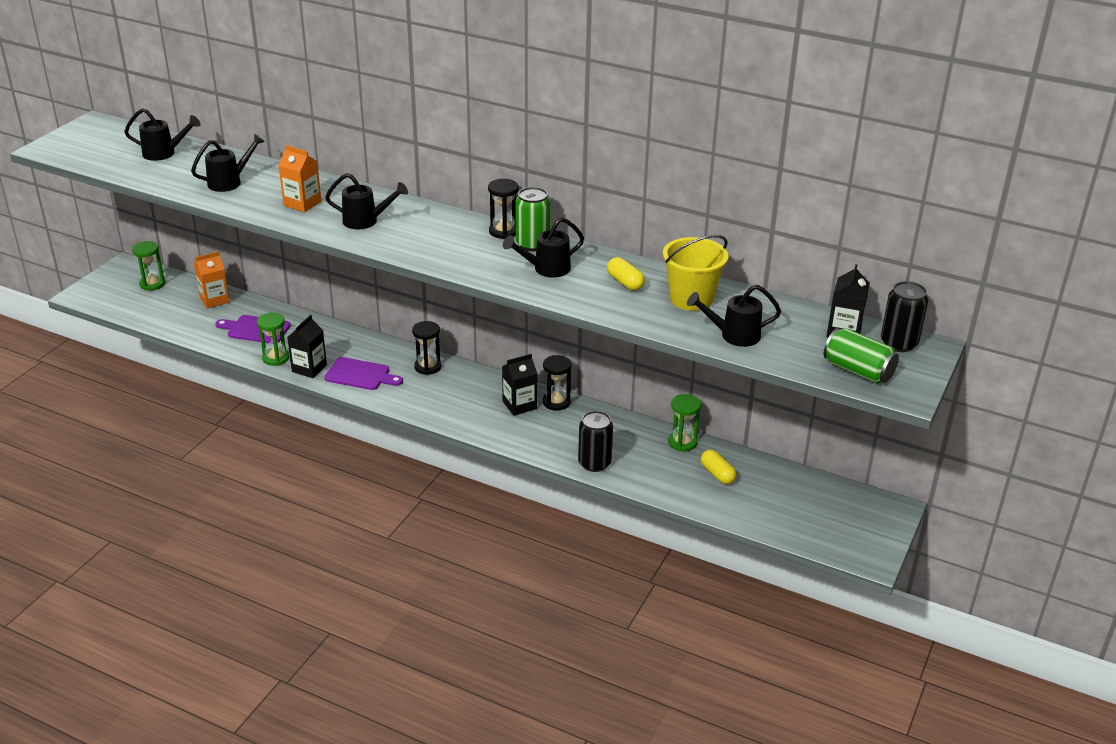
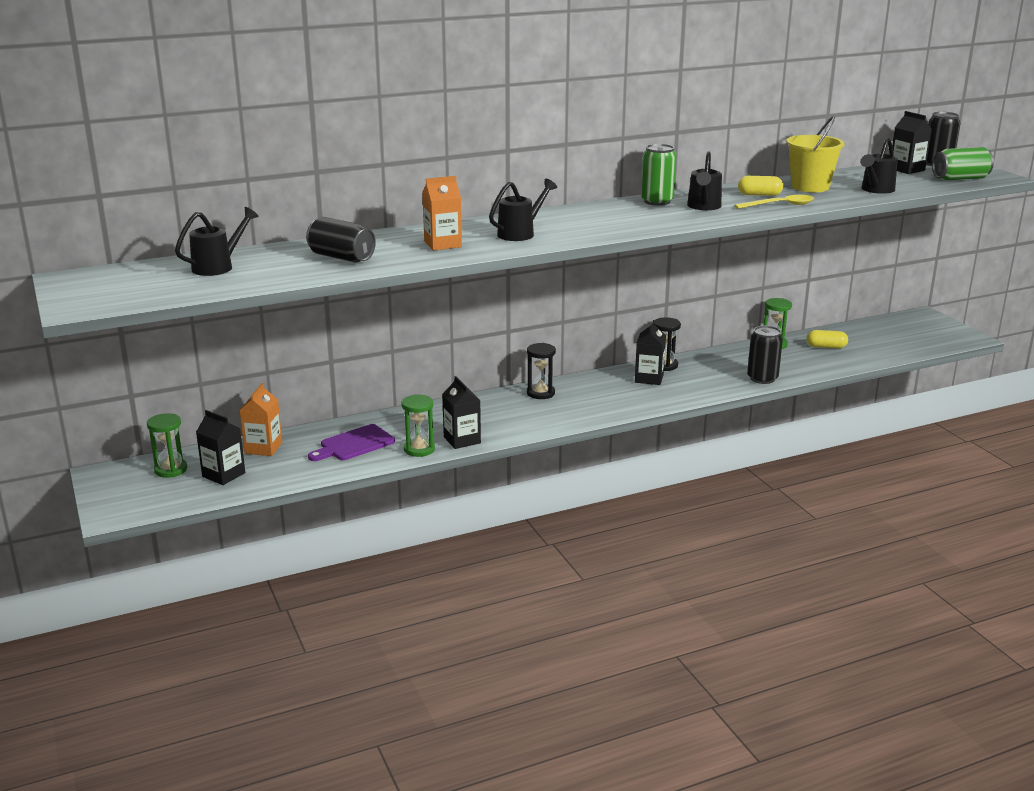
camera: 50 degrees left, 10 degrees down
black watering can [191,133,265,192] -> black can [306,217,376,263]
purple cutting board [324,357,403,390] -> none
black hourglass [488,179,519,239] -> none
none -> black carton [196,410,245,485]
none -> yellow spoon [734,195,814,209]

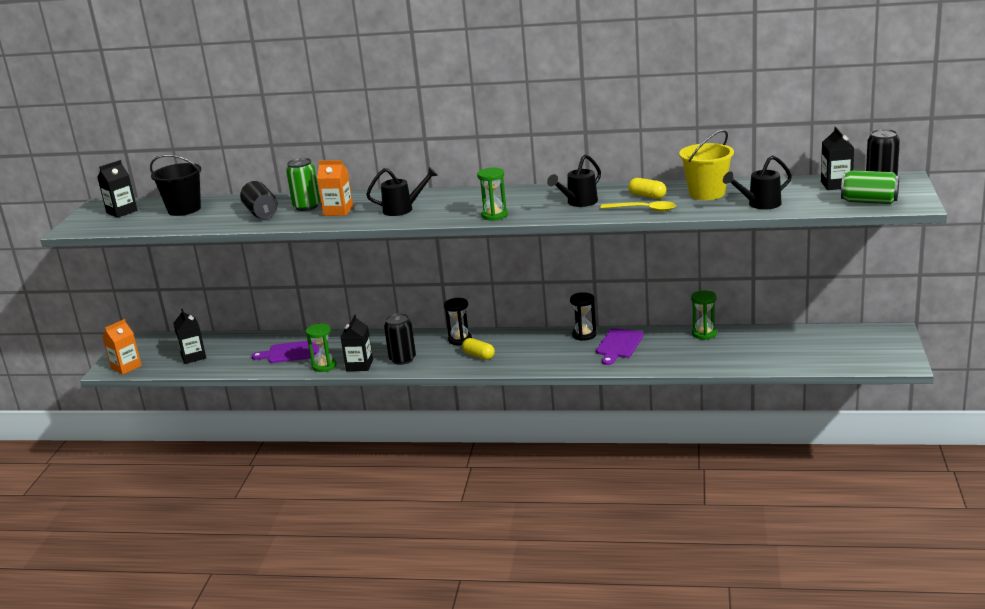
camera: 35 degrees right, 0 degrees up
green hourglass [147,413,187,478] -> green hourglass moved to [477,168,508,221]
black watering can [175,207,259,276] -> black bucket [150,154,201,216]
orange carton [240,383,282,456] -> orange carton moved to [102,319,142,375]
black carton [635,320,666,385] -> black carton moved to [97,160,137,218]
green can [641,144,677,206] -> green can moved to [286,158,320,211]
black can [747,326,783,384] -> black can moved to [384,313,416,365]
yellow capsule [807,330,848,349] -> yellow capsule moved to [462,338,495,360]
none -> purple cutting board [596,328,644,365]

